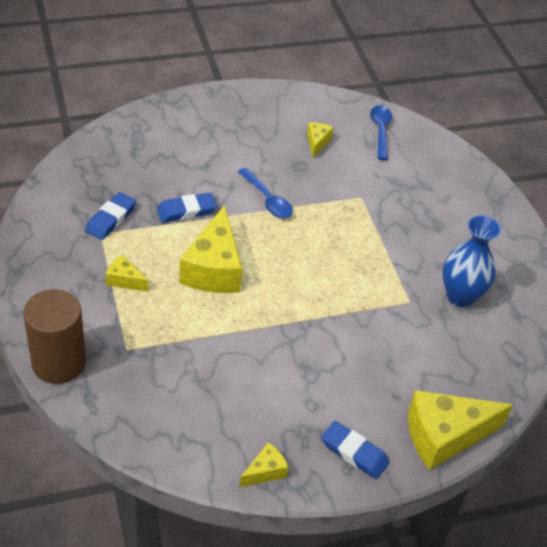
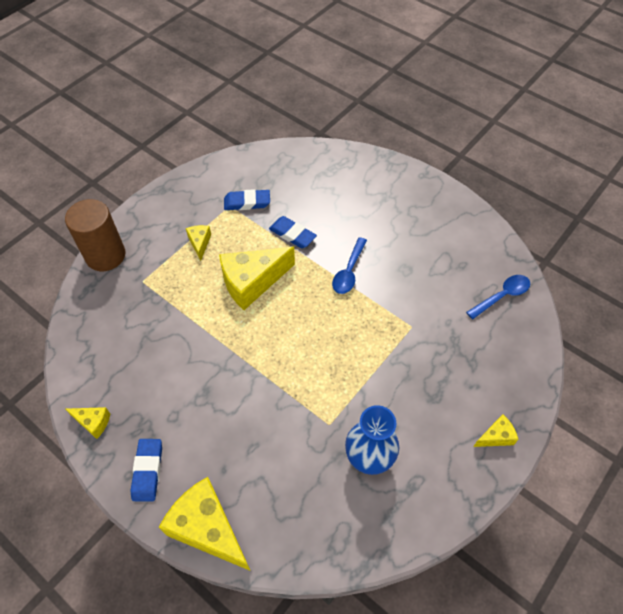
camera: 60 degrees right, 10 degrees up
yellow cheese [307,122,334,158] -> yellow cheese moved to [473,414,519,447]

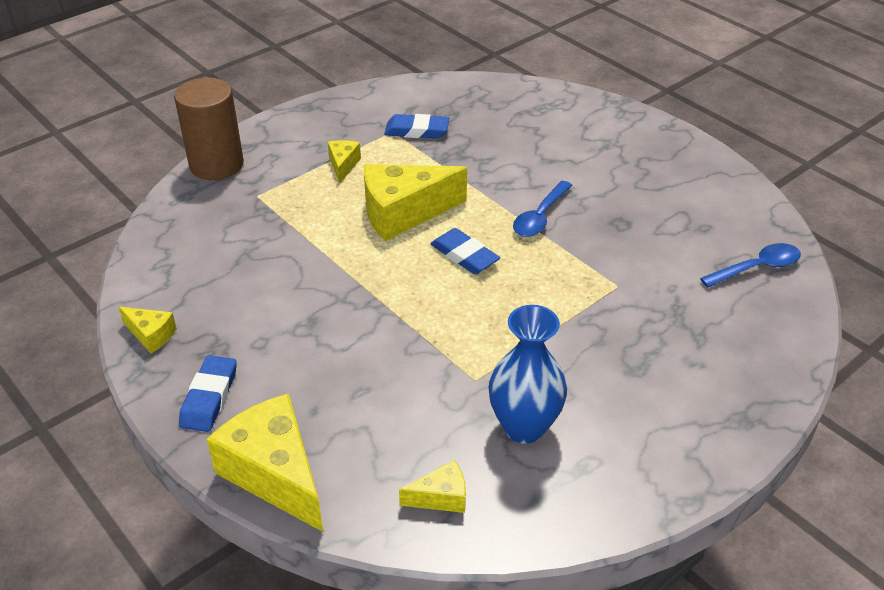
camera: 10 degrees right, 15 degrees down
blue eraser [269,216,317,248] -> blue eraser moved to [430,228,500,274]
yellow cheese [473,414,519,447] -> yellow cheese moved to [399,460,466,513]

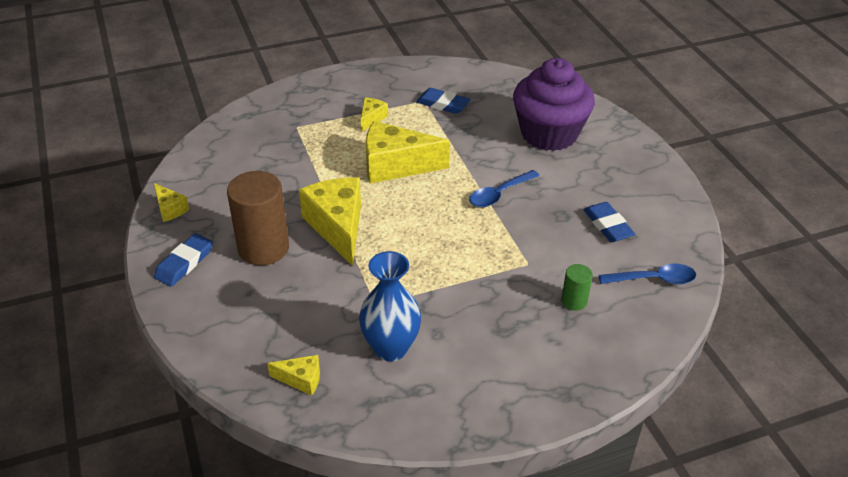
camera: 20 degrees right, 0 degrees up
brown cylinder [174,77,244,180] -> brown cylinder moved to [227,171,289,266]
yellow cheese [207,394,323,532] -> yellow cheese moved to [299,177,361,266]
blue eraser [430,228,500,274] -> blue eraser moved to [584,202,635,242]
none -> purple cupcake [513,58,595,151]
none -> green cylinder [561,264,593,311]

